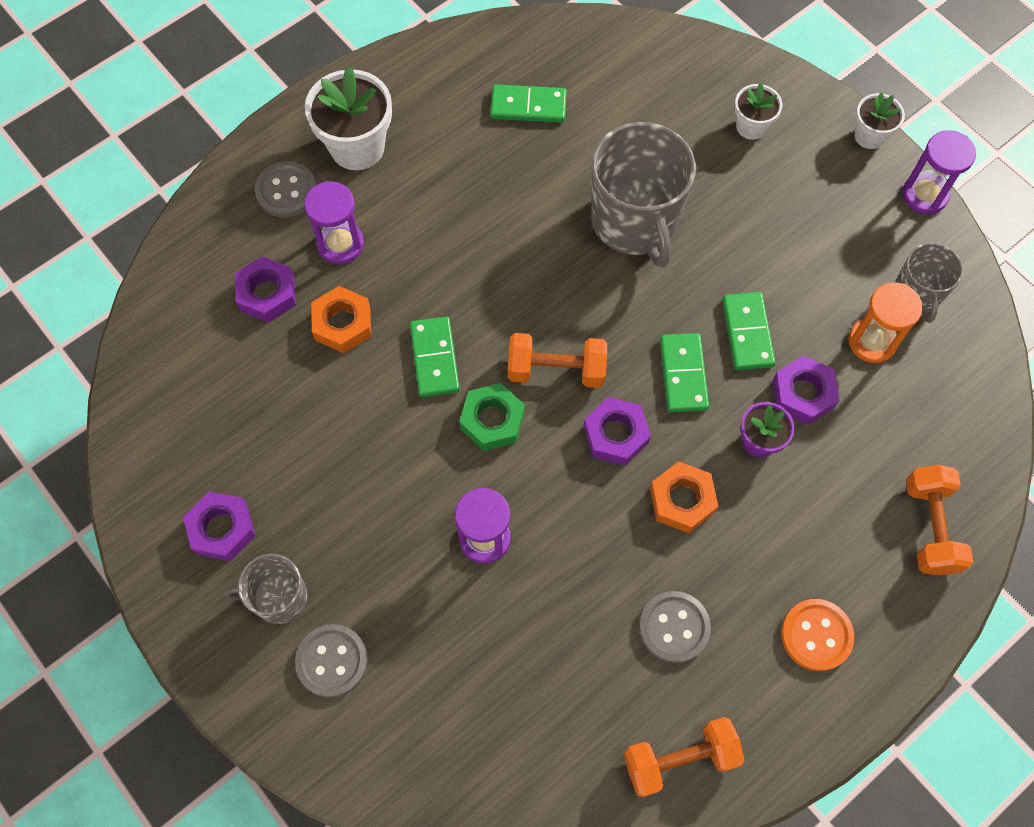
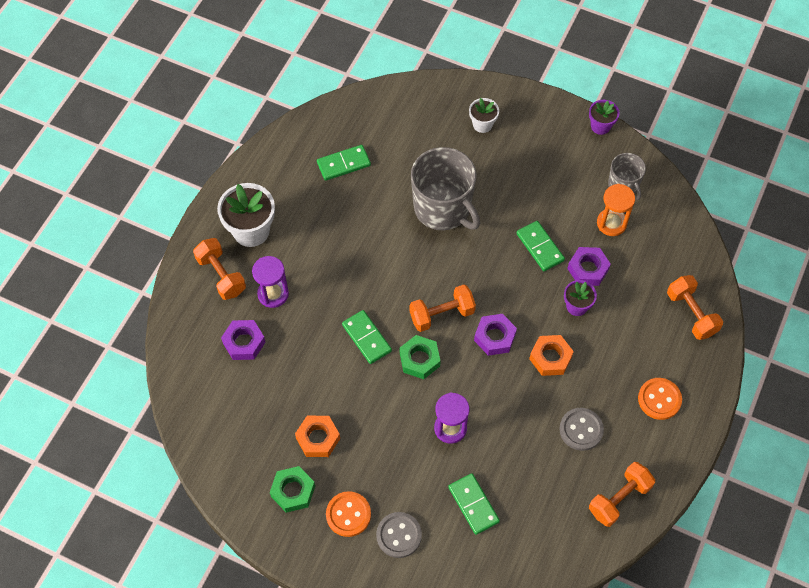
camera: 25 degrees left, 5 degrees down
purple nut [183,492,255,561] -> green nut [270,466,315,513]
grey mug [224,554,307,624] -> orange button [326,491,371,537]
grey button [255,161,316,218] -> orange dumbbell [193,238,246,300]
orange nut [311,286,371,353] -> orange nut moved to [295,416,340,457]
green domino [660,333,709,413] -> green domino moved to [448,473,500,535]
white flower pot [854,93,905,149] -> none
purple hourglass [902,130,976,214] -> purple flower pot [589,100,620,135]

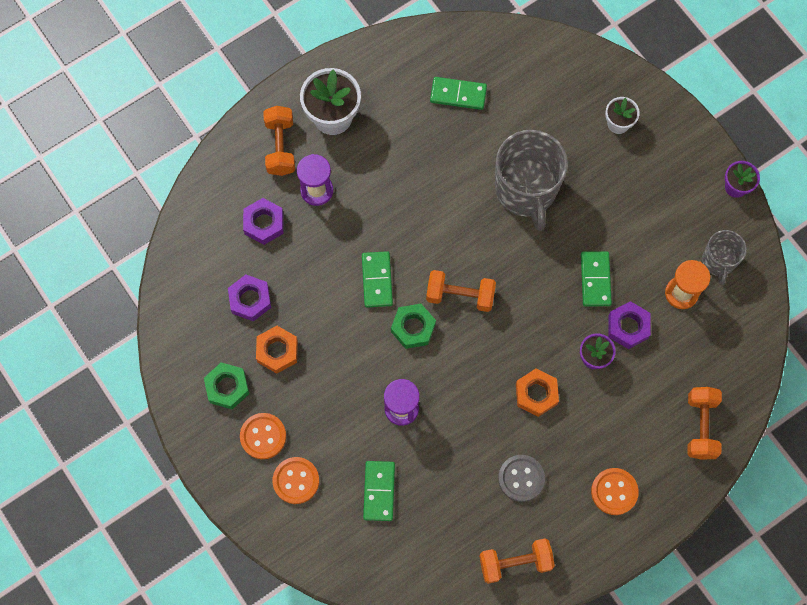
camera: 30 degrees right, 10 degrees up
grey button [376,512,422,558] -> orange button [273,457,319,504]
purple nut [474,314,517,356] -> purple nut moved to [228,275,271,321]

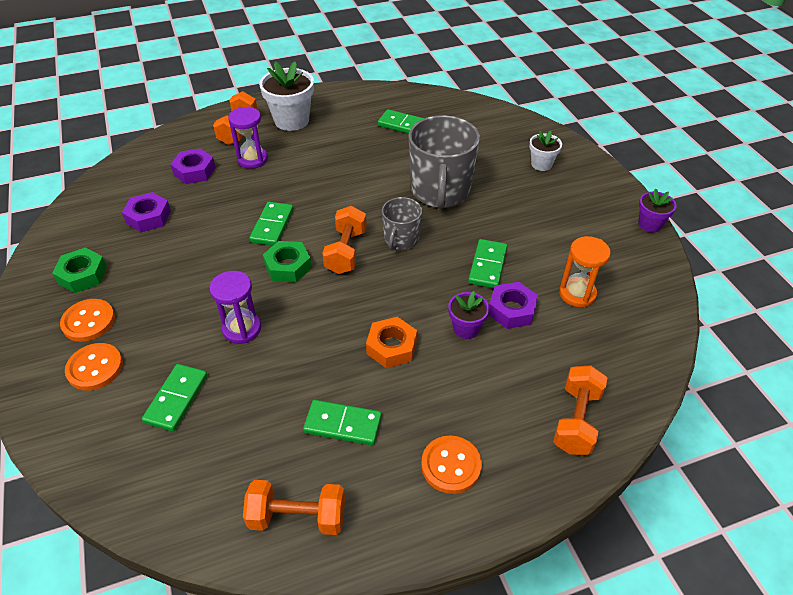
camera: 15 degrees right, 25 degrees down
orange nut [256,326,298,373] -> none
orange dumbbell [426,270,496,312] -> orange dumbbell turned 75 degrees clockwise [322,206,367,274]
grey button [498,455,545,502] -> green domino [303,400,382,445]
grey mug [702,230,747,285] -> grey mug moved to [382,197,422,251]

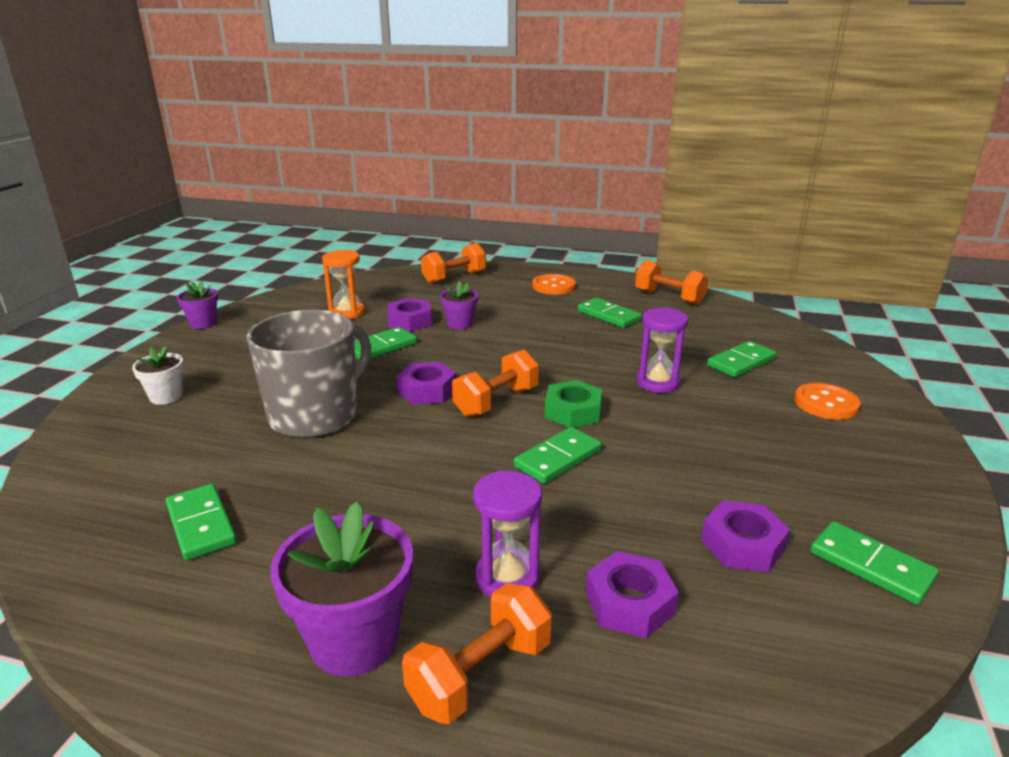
camera: 145 degrees left, 20 degrees down
green nut [52,248,107,293] -> none
orange button [60,299,115,342] -> none
white flower pot [259,62,314,131] -> purple flower pot [270,501,413,677]
orange nut [366,317,417,368] -> none
grey mug [382,197,422,251] -> purple nut [396,362,456,405]
none -> green domino [810,521,938,605]

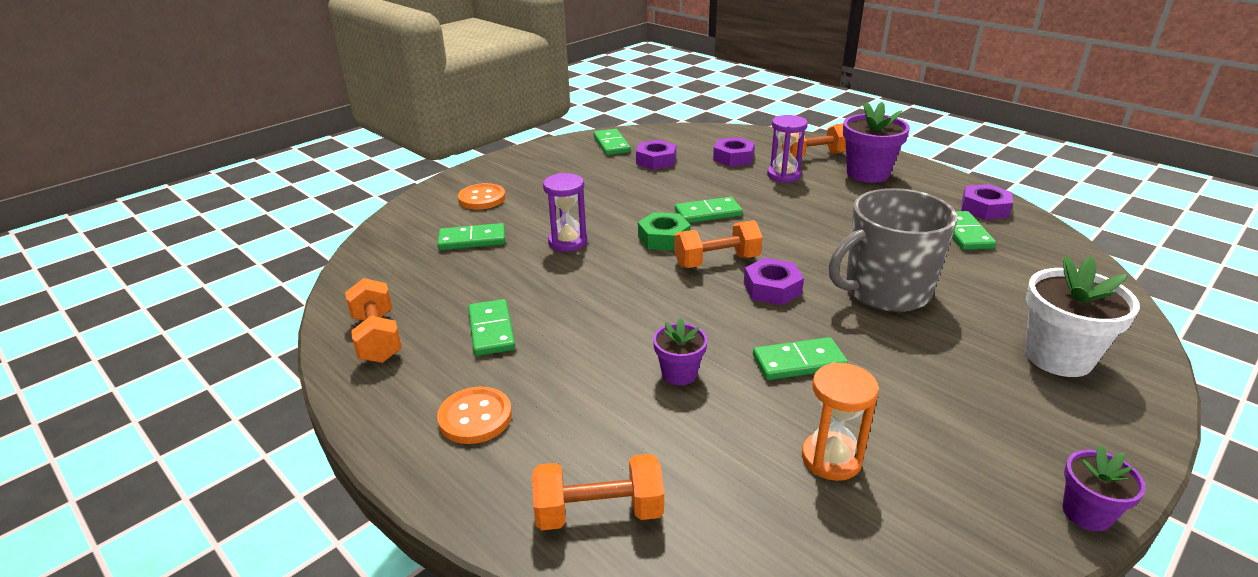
camera: 150 degrees left, 5 degrees up
white flower pot [132,346,184,405] -> white flower pot [1025,256,1140,377], size x1.78
purple nut [387,298,432,332] -> purple nut moved to [961,184,1013,220]

